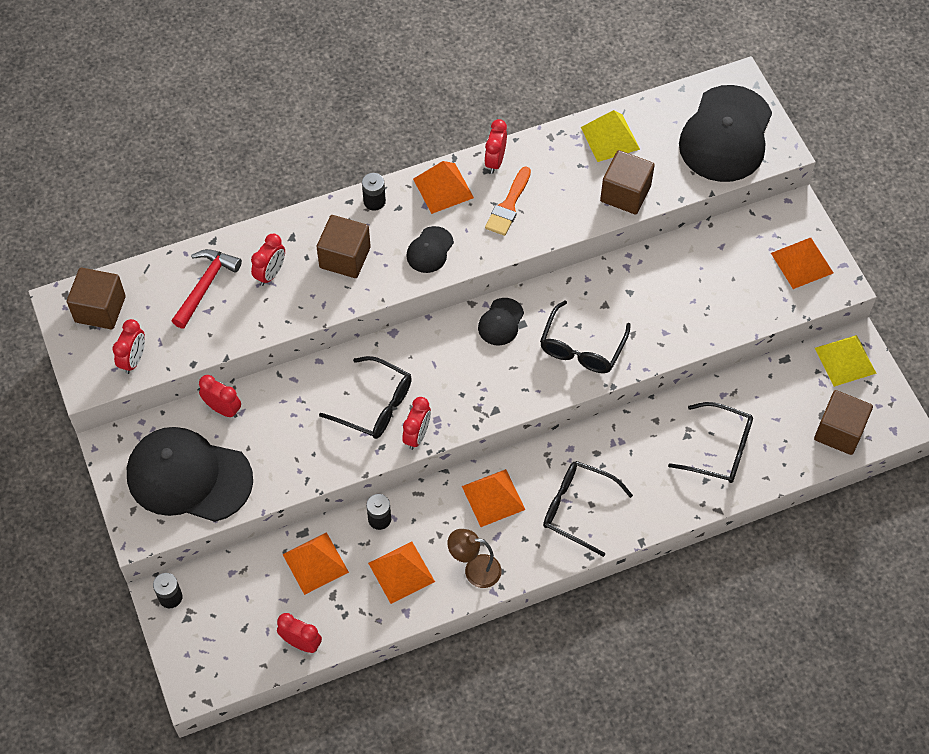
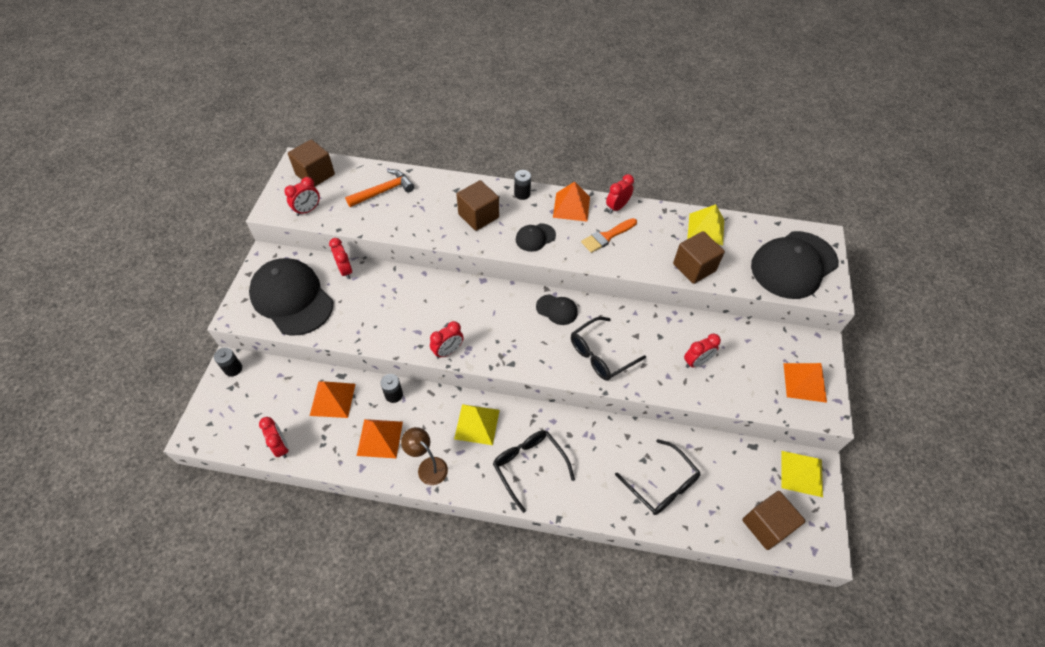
camera: 30 degrees right, 5 degrees down
red hammer [172,249,242,329] -> orange hammer [345,169,414,207]
red clock [251,234,285,286] -> red clock moved to [684,334,721,368]
black glasses [319,356,412,439] -> none
orange pyramid [462,469,525,527] -> yellow pyramid [454,404,500,445]
black cap [478,298,524,345] -> black cap turned 120 degrees counterclockwise [536,294,578,325]

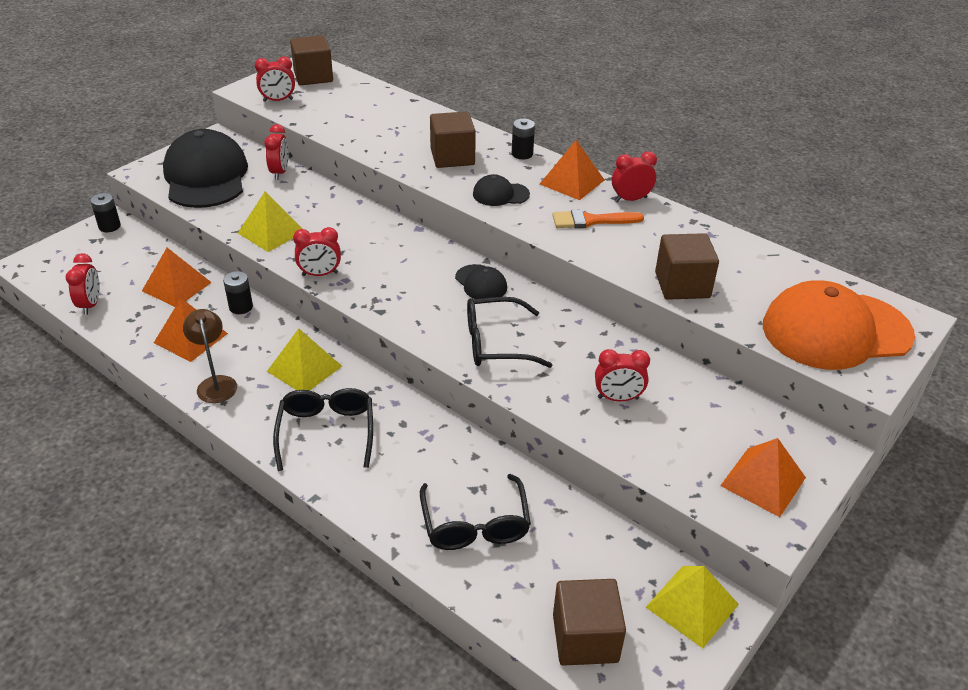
camera: 30 degrees right, 15 degrees down
orange hammer [345,169,414,207] -> none
yellow pyramid [687,204,724,245] -> yellow pyramid moved to [238,191,303,252]
black cap [751,231,838,299] -> orange cap [763,280,915,370]

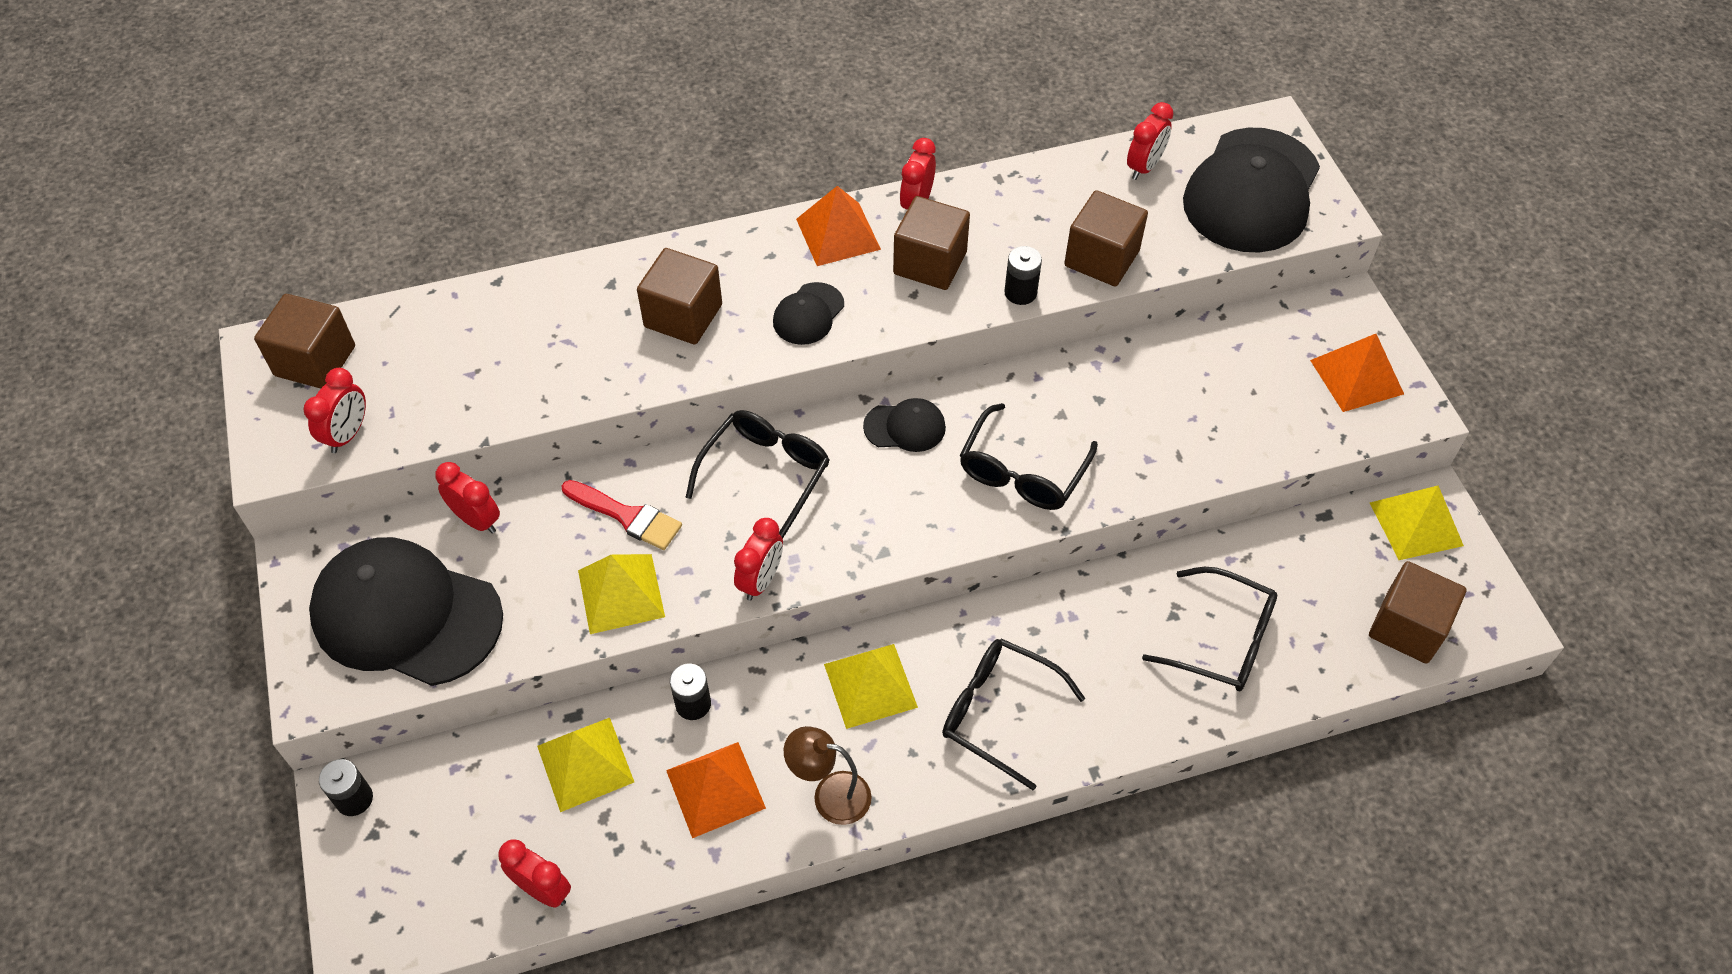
camera: 55 degrees left, 15 degrees up
orange pyramid [142,248,212,307] -> yellow pyramid [537,717,634,812]
black battery [512,119,535,159] -> black battery moved to [1004,246,1042,305]
orange brush [552,209,644,228] -> brown cube [893,196,970,290]
red clock [595,349,650,401] -> red clock moved to [1127,102,1174,180]
orange cap [763,280,915,370] -> black cap [1183,128,1320,253]
none -> red brush [561,480,682,550]
none -> black glasses [686,410,830,538]

